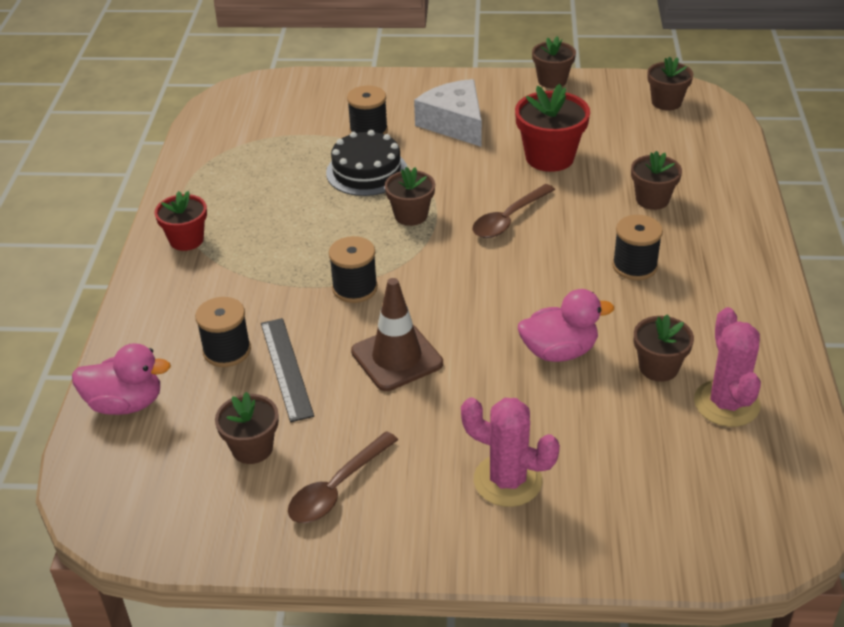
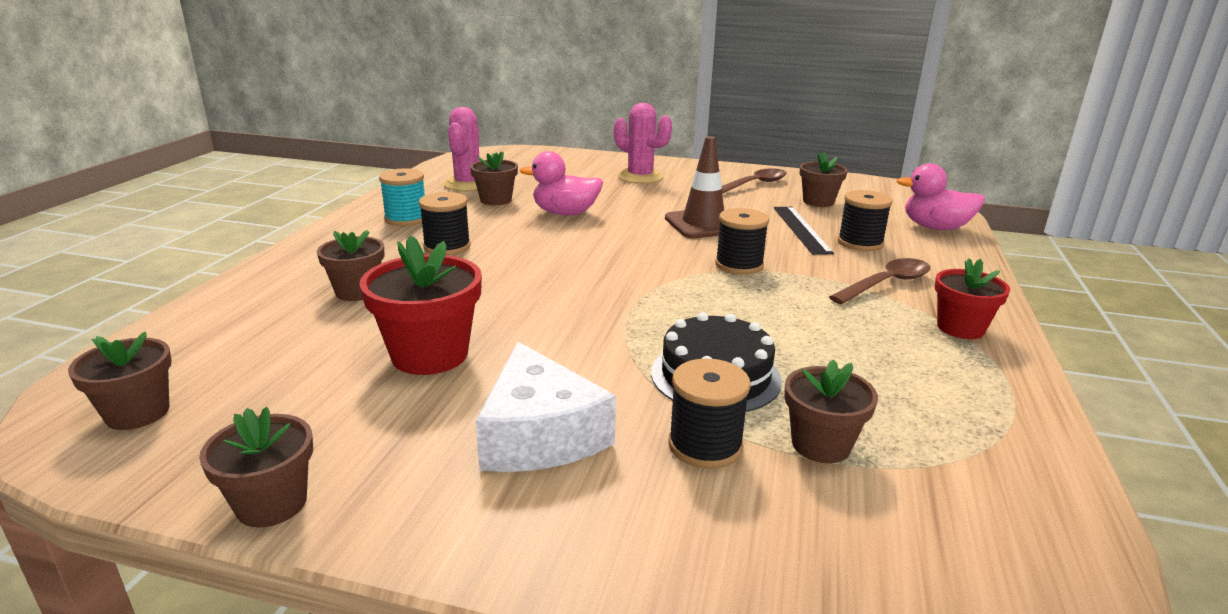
camera: 170 degrees left, 15 degrees down
brown flower pot [385,167,435,226] -> brown flower pot moved to [784,359,878,463]
brown spoon [472,184,555,238] -> brown spoon moved to [829,258,930,304]
none -> turquoise spool [379,168,425,226]

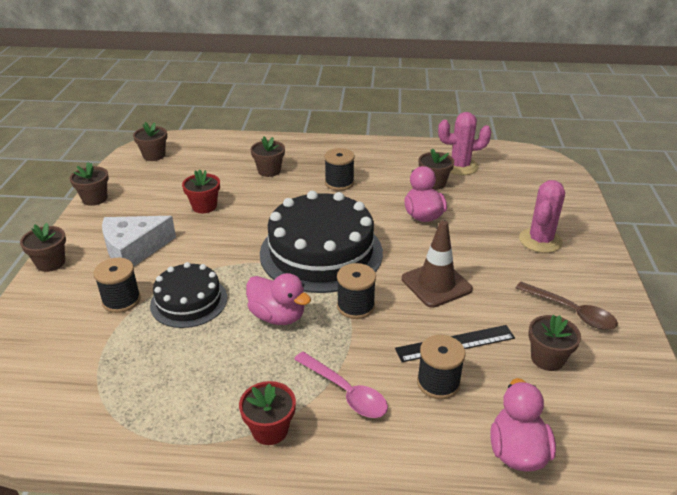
camera: 80 degrees right, 10 degrees up
red flower pot [359,235,482,375] -> red flower pot [182,169,220,213], size x0.65
turquoise spool [379,168,425,226] -> none
brown flower pot [784,359,878,463] -> brown flower pot moved to [20,223,66,272]
brown spoon [829,258,930,304] -> pink spoon [294,352,388,418]
none -> pink duck [246,273,311,325]
none -> black cake [260,191,383,293]

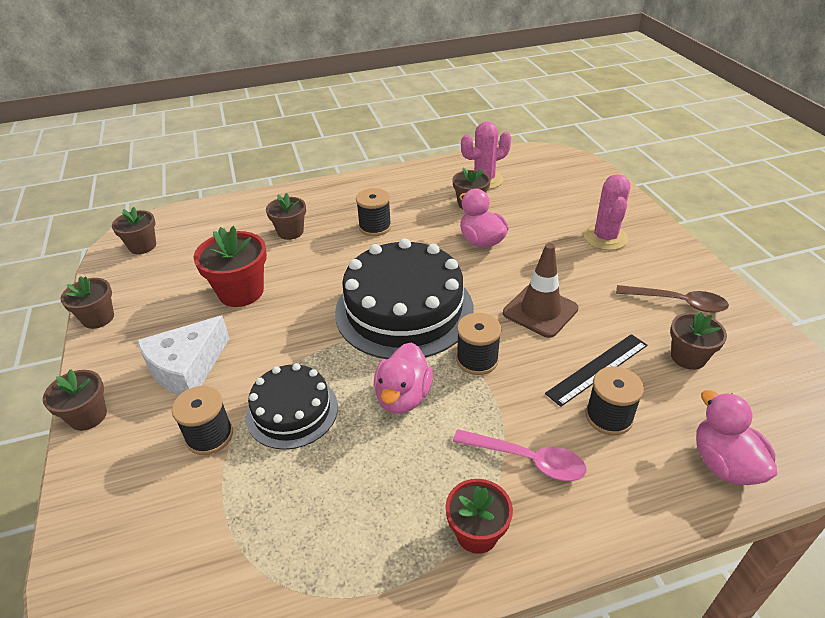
camera: 20 degrees left, 5 degrees up
red flower pot [182,169,220,213] -> red flower pot [194,226,267,307], size x1.55
pink duck [246,273,311,325] -> pink duck turned 90 degrees clockwise [374,342,433,414]

